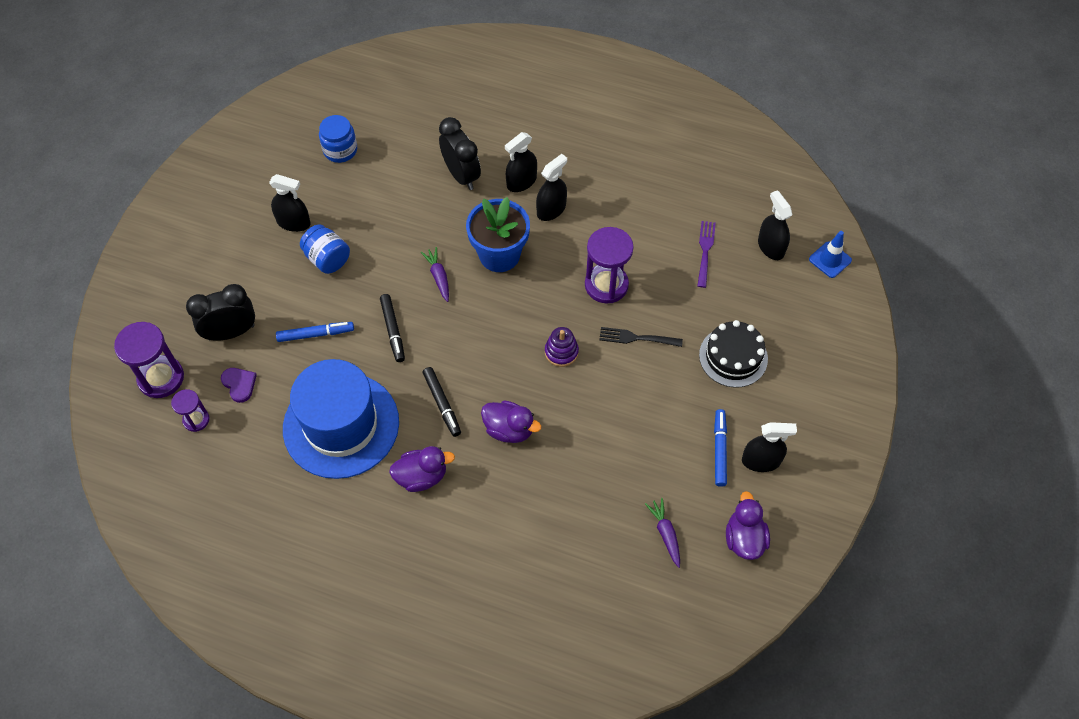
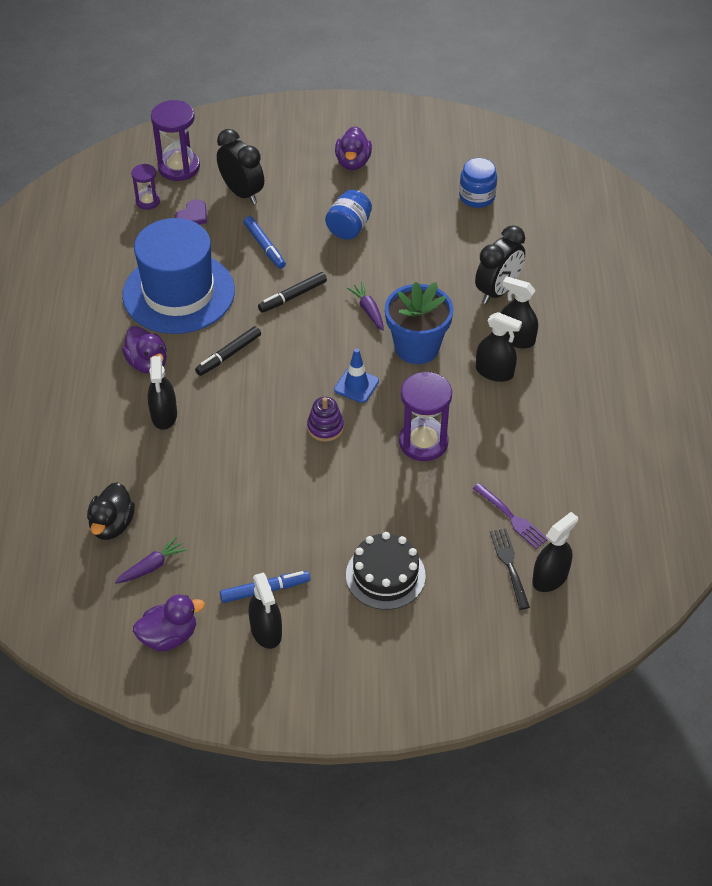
camera: 70 degrees right, 10 degrees down
black spray bottle [269,174,311,232] -> black spray bottle moved to [148,356,177,430]
purple carrot [421,247,449,302] -> purple carrot turned 75 degrees counterclockwise [347,282,384,331]
purple duck [481,400,541,443] -> purple duck moved to [335,126,372,170]
black fork [599,327,683,347] -> black fork moved to [490,528,530,610]
purple fork [697,221,716,288] -> purple fork turned 60 degrees clockwise [473,483,548,549]
blue traffic cone [809,231,852,278] -> blue traffic cone moved to [334,348,379,403]
none -> black duck [87,482,135,540]

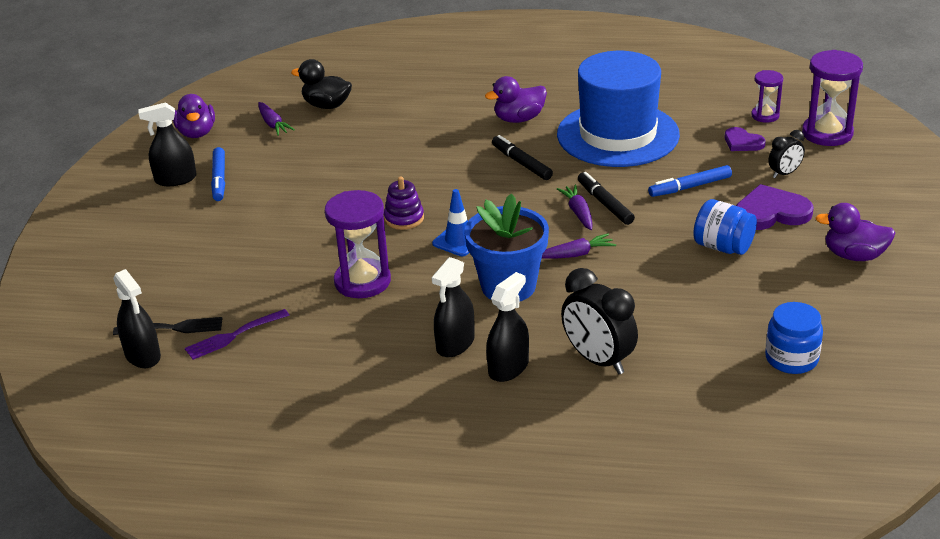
camera: 100 degrees right, 15 degrees down
black spray bottle [148,356,177,430] -> none
black clock [217,129,264,204] -> black clock [769,130,805,178], size x0.55
black cake [346,532,426,610] -> none
none -> purple carrot [557,185,593,230]
none -> purple heart [736,184,814,230]

